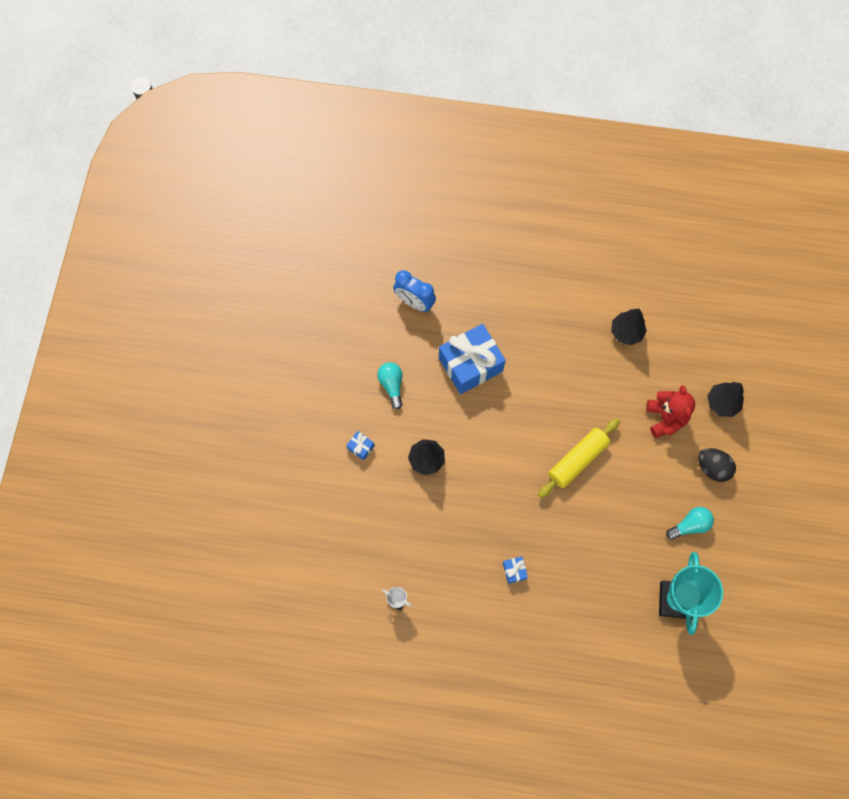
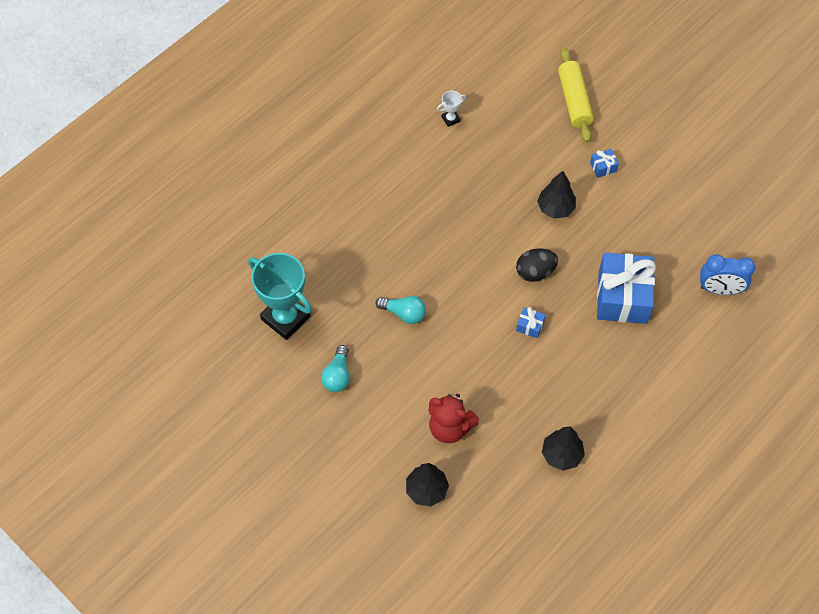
camera: 125 degrees right, 10 degrees down
turquoise light bulb [377,362,402,410] -> turquoise light bulb moved to [376,296,426,324]
blue clock [393,270,436,312] -> blue clock turned 150 degrees counterclockwise [700,254,756,295]
blue gift [503,556,528,584] -> blue gift moved to [516,307,545,338]
yellow rolling pin [538,418,620,498] -> yellow rolling pin moved to [558,48,594,142]
black egg [698,448,736,482] -> black egg moved to [516,248,558,282]

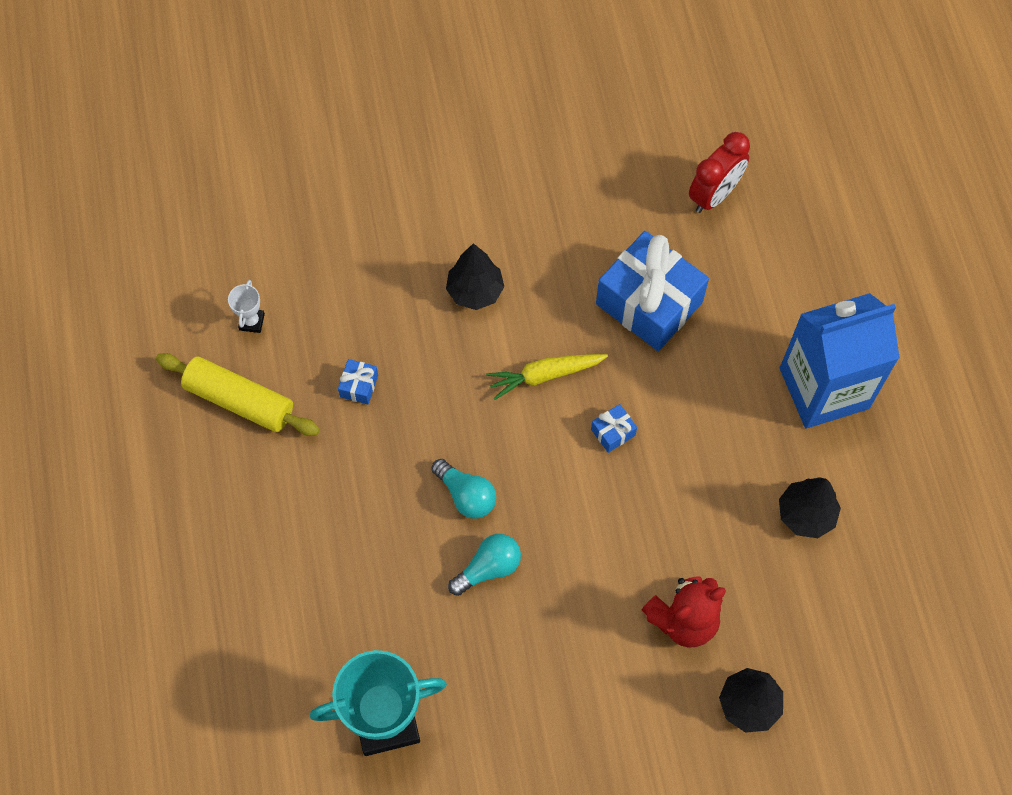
camera: 55 degrees left, 5 degrees up
turquoise light bulb [321,345,350,392] -> turquoise light bulb moved to [431,459,496,519]
black egg [516,248,558,282] -> yellow carrot [486,354,608,400]
yellow rolling pin [558,48,594,142] -> yellow rolling pin moved to [156,353,320,436]
blue gift [590,149,619,178] -> blue gift moved to [338,359,378,404]
blue clock [700,254,756,295] -> red clock [689,132,750,213]
none -> blue carton [780,293,900,429]

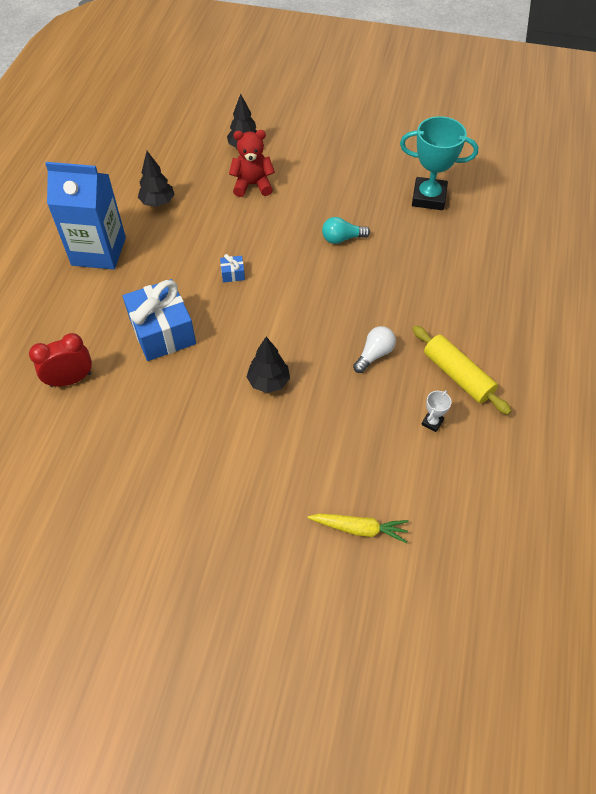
camera: 155 degrees left, 10 degrees down
blue gift [338,359,378,404] -> white light bulb [353,326,396,373]
turquoise light bulb [431,459,496,519] -> none
yellow carrot [486,354,608,400] -> yellow carrot moved to [308,514,409,543]

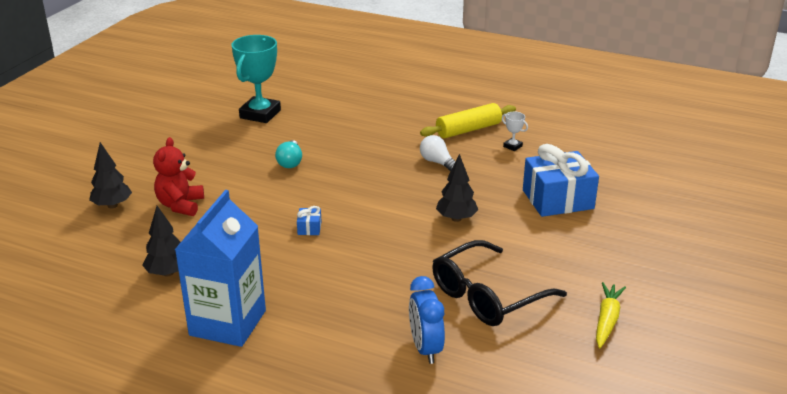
camera: 80 degrees left, 25 degrees down
red clock [29,333,92,387] -> blue clock [409,276,445,364]
blue gift [123,279,196,361] -> blue gift moved to [523,144,599,217]
yellow carrot [308,514,409,543] -> yellow carrot moved to [596,282,626,348]
none -> black glasses [432,240,567,326]

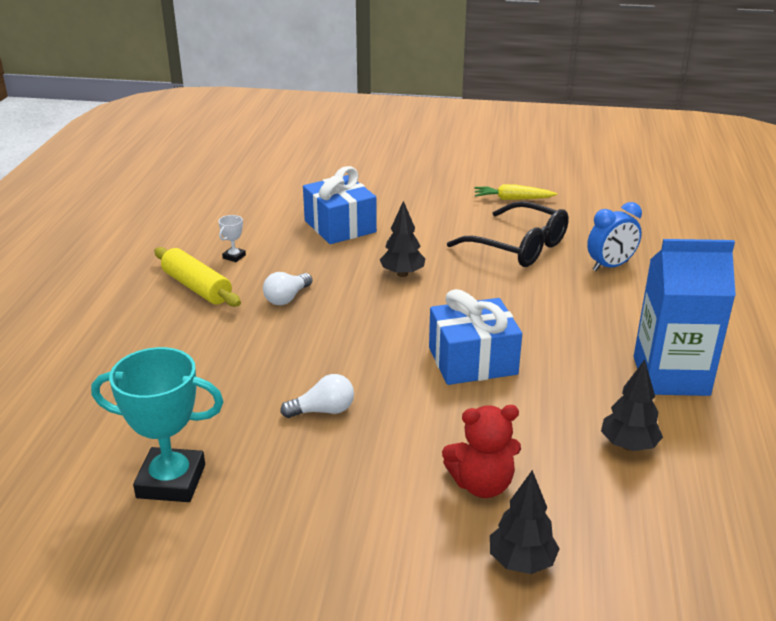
camera: 105 degrees left, 0 degrees up
turquoise light bulb [275,140,302,168] -> white light bulb [280,374,354,418]
blue gift [297,206,322,235] -> blue gift [429,289,522,385], size x2.46

